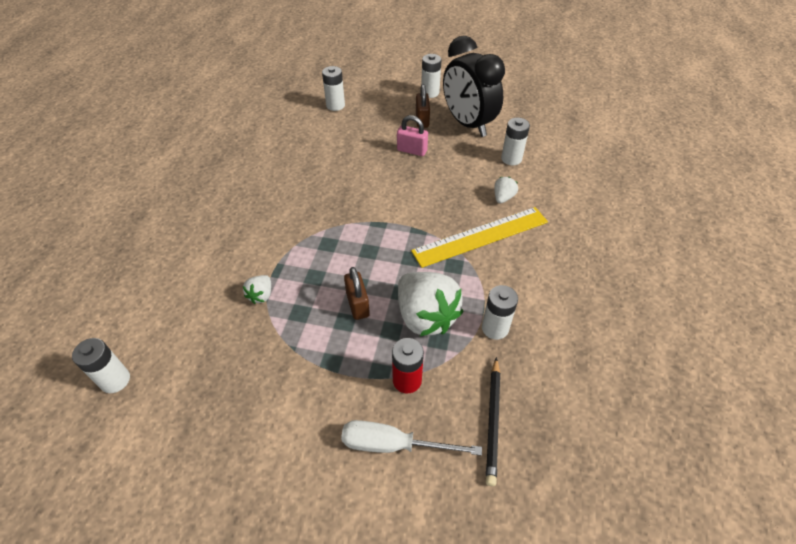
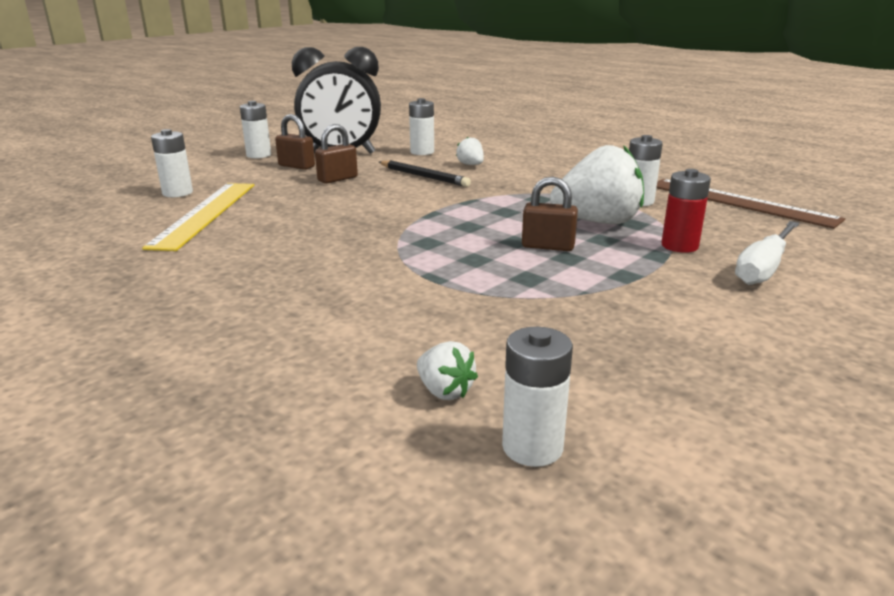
camera: 60 degrees left, 25 degrees down
white strawberry [243,275,271,304] -> white strawberry moved to [417,341,478,400]
pink padlock [397,115,428,156] -> brown padlock [315,124,358,184]
yellow ruler [411,207,548,268] -> yellow ruler moved to [142,183,254,251]
black pencil [486,357,500,486] -> black pencil moved to [379,160,471,187]
none -> brown ruler [656,179,845,229]

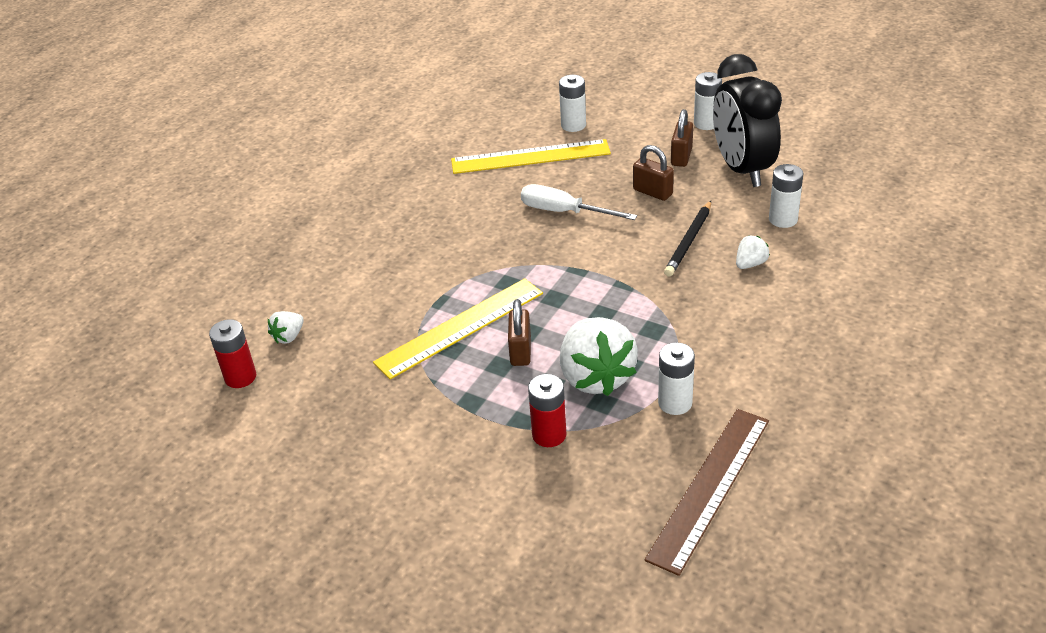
camera: 80 degrees right, 15 degrees up
white battery [502,327,573,467] -> red battery [209,319,256,388]
white screwdriver [735,221,799,285] -> white screwdriver moved to [521,184,637,220]
none -> yellow ruler [373,278,543,379]

